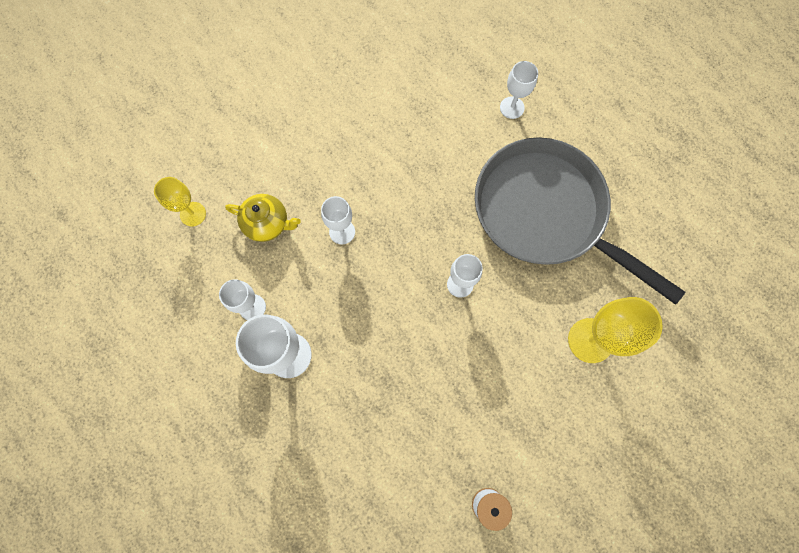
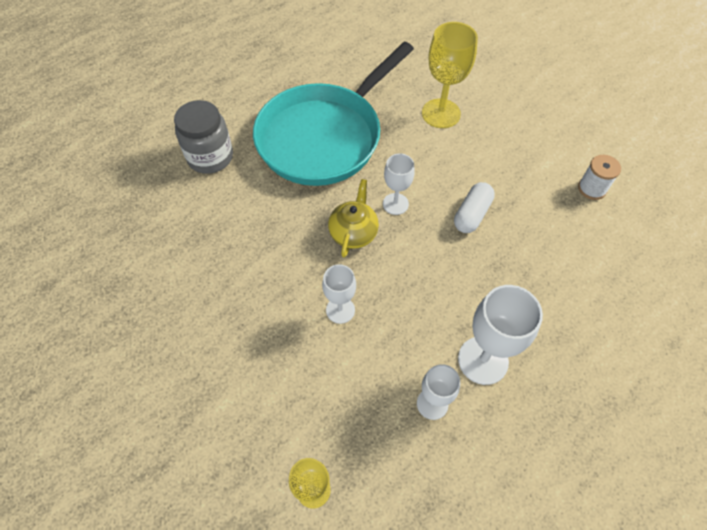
camera: 90 degrees left, 15 degrees down
yellow teapot [225,194,301,242] -> yellow teapot moved to [328,179,379,257]
grey pan [475,137,685,305] -> turquoise pan [253,42,414,186]
white goblet [500,61,538,119] -> grey jar [174,100,233,174]
none -> white capsule [454,182,495,233]

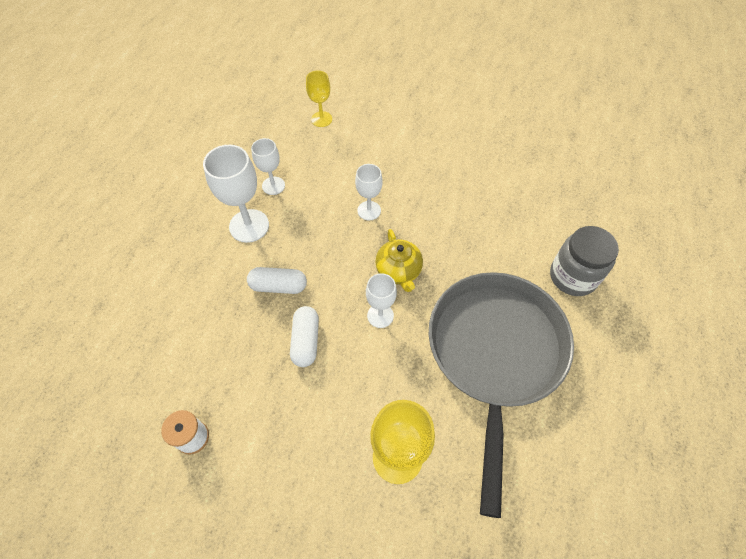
camera: 150 degrees right, 0 degrees up
turquoise pan [253,42,414,186] -> grey pan [429,272,574,518]
none -> white capsule [247,267,307,294]

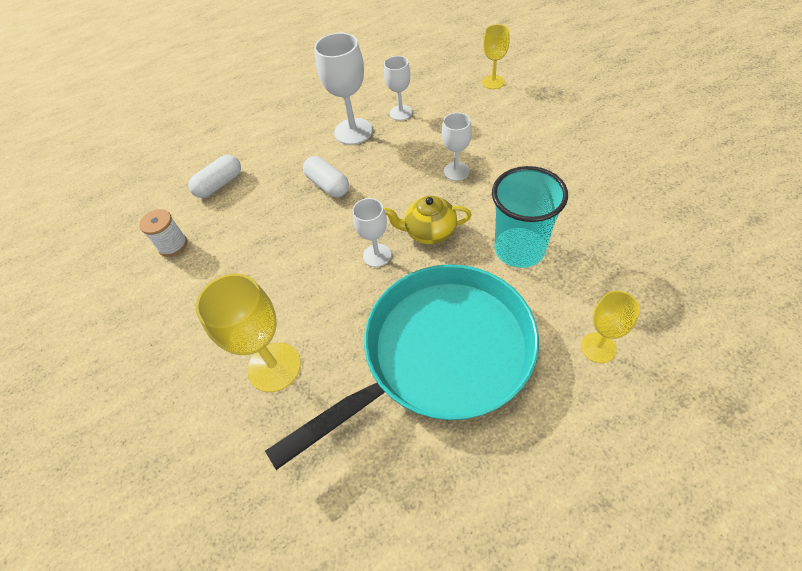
camera: 50 degrees right, 5 degrees down
white capsule [290,306,319,367] -> white capsule moved to [188,155,241,198]
yellow teapot [375,229,423,292] -> yellow teapot turned 60 degrees clockwise [384,196,472,244]
grey pan [429,272,574,518] -> turquoise pan [265,264,539,470]
grey jar [550,226,619,296] -> yellow goblet [581,291,640,363]
none -> turquoise cup [492,166,568,268]

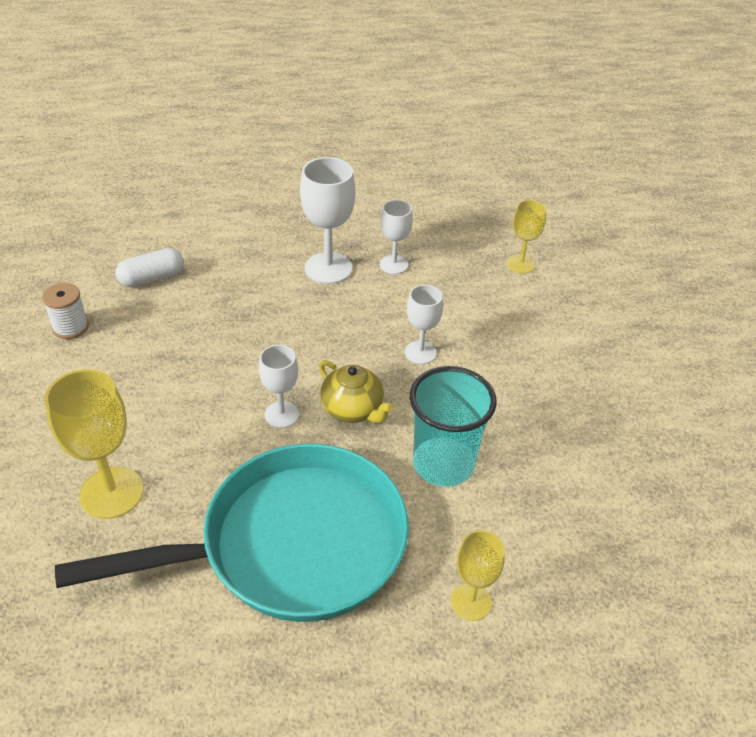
camera: 10 degrees right, 10 degrees down
white capsule [303,156,349,197] -> none
yellow teapot [384,196,472,244] -> yellow teapot turned 150 degrees counterclockwise [319,360,393,423]

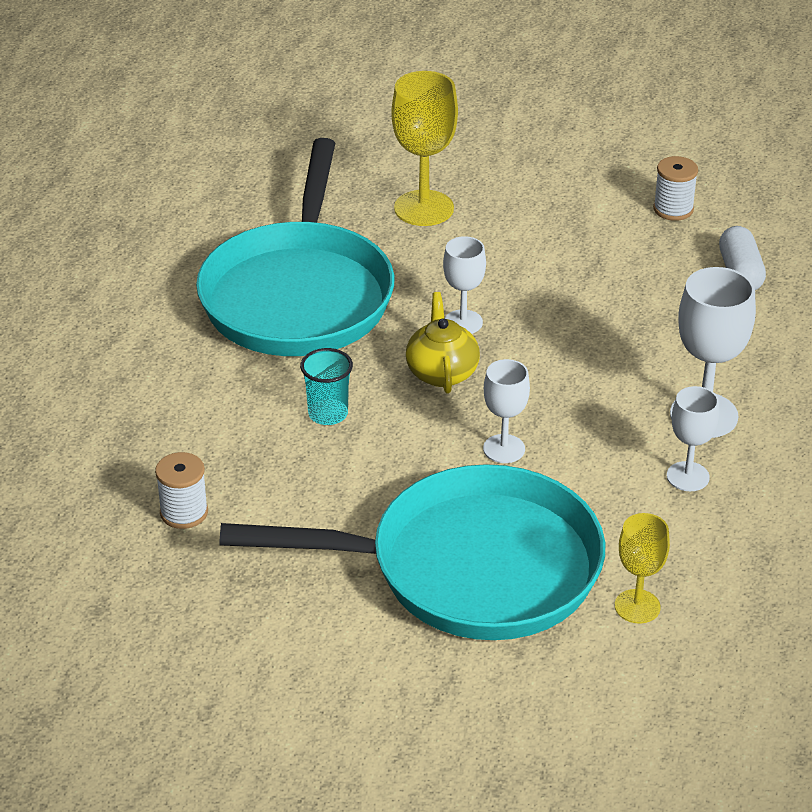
camera: 115 degrees right, 5 degrees down
yellow teapot [319,360,393,423] -> yellow teapot turned 105 degrees clockwise [406,292,480,394]
turquoise cup [410,366,497,487] -> turquoise cup [300,348,353,425], size x0.56
yellow goblet [451,530,505,621] -> none
none -> white spool [155,452,208,529]
none -> turquoise pan [219,464,605,640]

